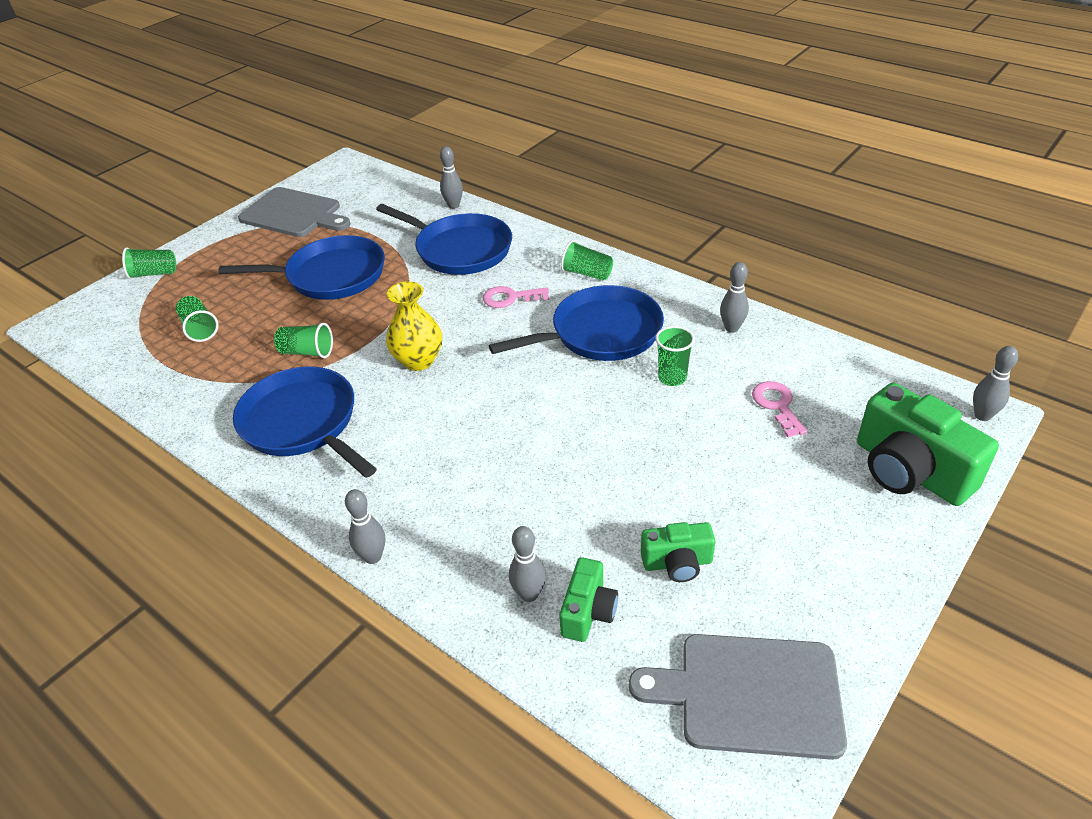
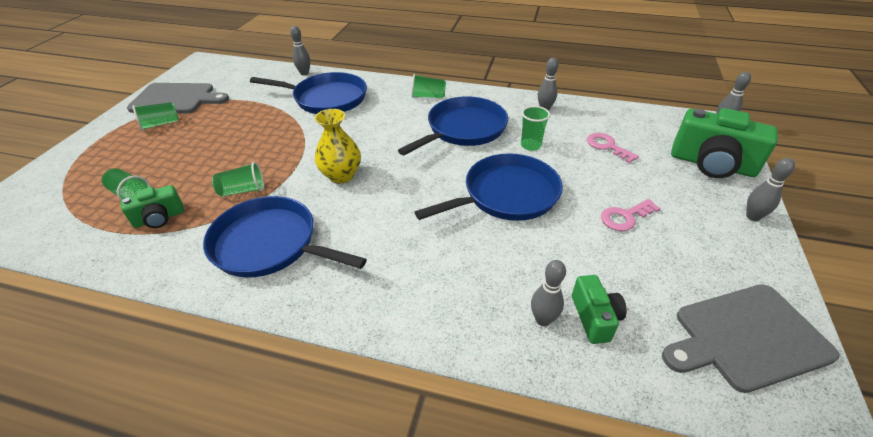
camera: 25 degrees left, 0 degrees up
green cup [122,247,176,279] -> green cup moved to [133,102,179,131]
blue pan [218,235,385,300] -> blue pan moved to [415,153,563,221]
grey bowling pin [345,489,385,564] -> grey bowling pin moved to [746,158,795,221]
pink key [483,286,549,308] -> pink key moved to [601,199,660,231]
green camera [641,522,715,582] -> green camera moved to [121,185,184,228]

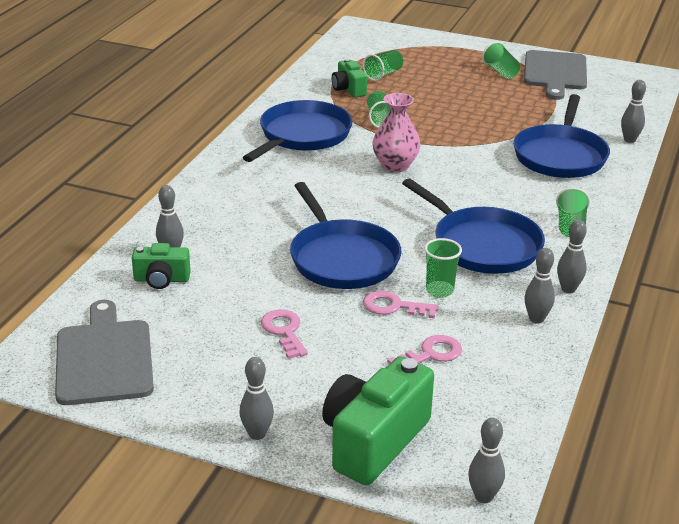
camera: 95 degrees right, 10 degrees down
yellow vase [315,109,361,184] -> pink vase [372,93,421,172]
none -> pink key [363,290,439,318]
none -> grey bowling pin [557,220,587,293]

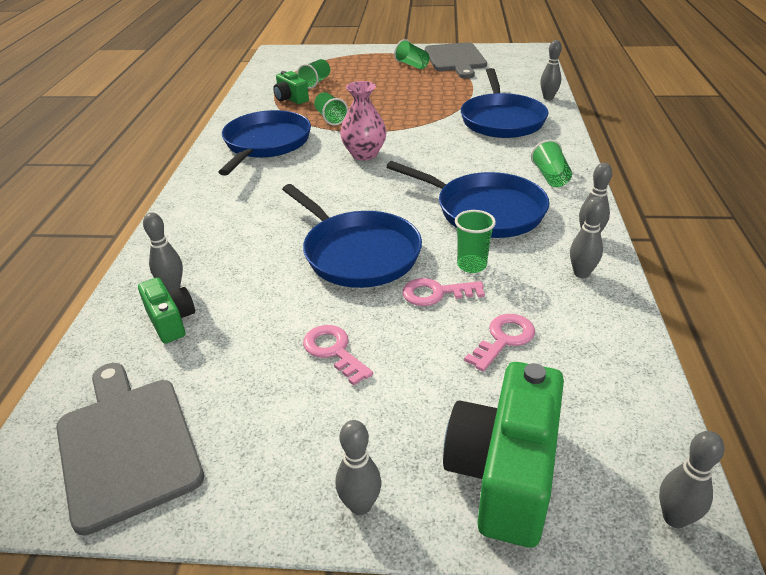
camera: 15 degrees left, 5 degrees up
green camera [132,243,191,289] -> green camera turned 105 degrees counterclockwise [138,277,195,344]

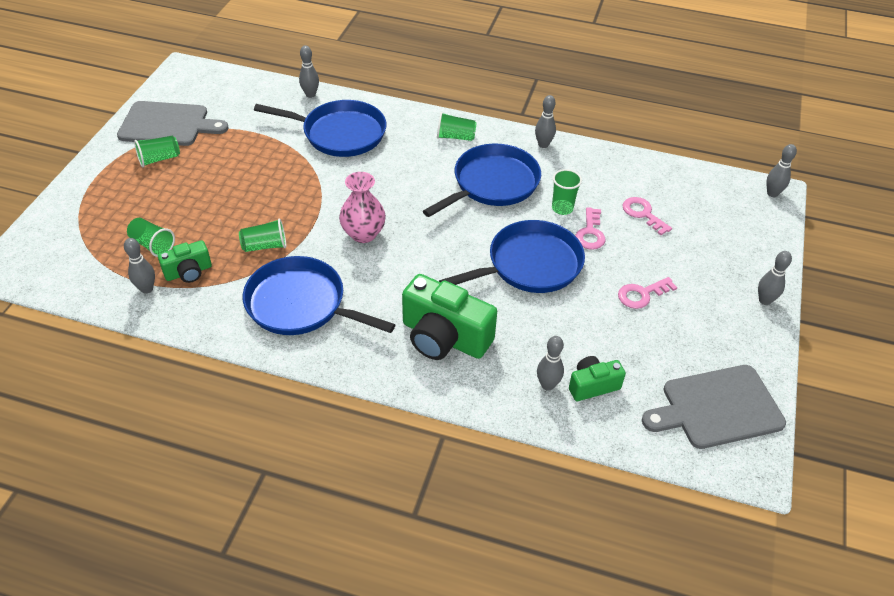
camera: 80 degrees left, 10 degrees up
green camera [443,362,564,547] -> green camera moved to [402,274,497,360]
grey bowling pin [570,197,605,278] -> grey bowling pin moved to [124,238,155,293]

